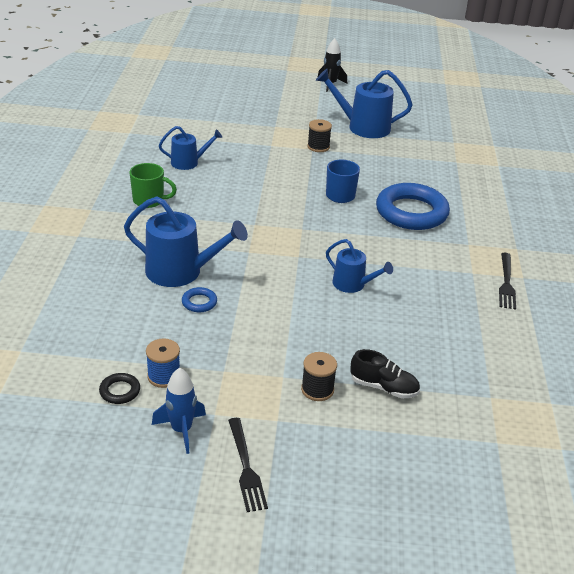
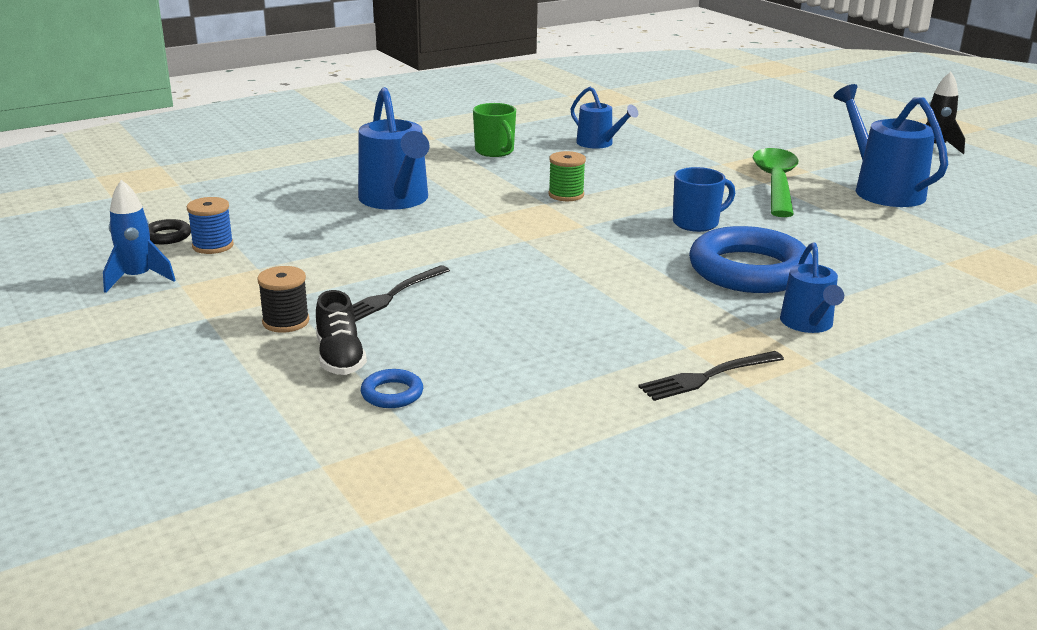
camera: 55 degrees right, 10 degrees down
blue ring [182,287,217,312] -> blue ring moved to [361,369,423,408]
black fork [228,418,268,512] -> black fork moved to [352,265,450,322]
black spool [307,119,332,152] -> green spoon [753,148,799,217]
blue watering can [326,239,393,293] -> blue watering can moved to [780,242,844,333]
none -> green spool [548,151,586,201]

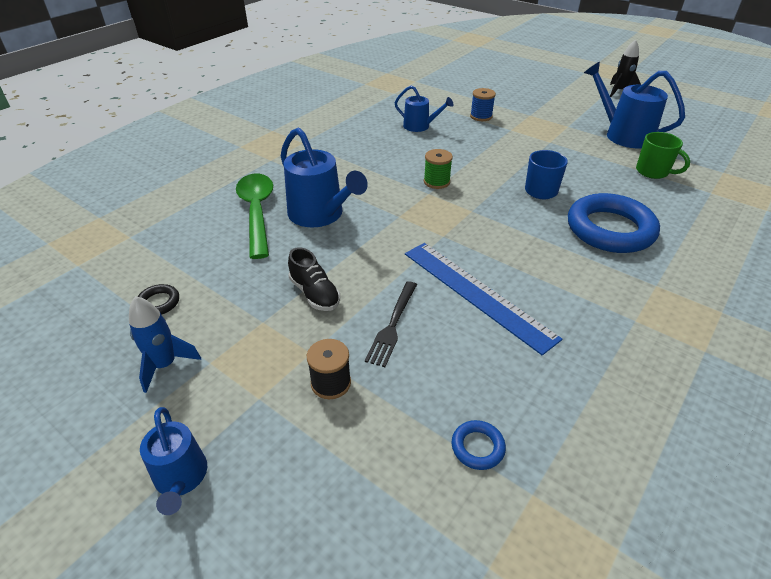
camera: 20 degrees left, 15 degrees up
blue spool [187,197,234,254] -> blue spool moved to [470,88,496,121]
black shoe [316,290,367,375] -> black shoe moved to [288,247,340,311]
green mug [473,103,516,157] -> green mug moved to [636,132,690,179]
black fork [638,351,784,401] -> none
green spoon [753,148,799,217] -> green spoon moved to [236,174,273,259]
blue watering can [780,242,844,333] -> blue watering can moved to [140,407,207,515]
none -> blue ruler [405,243,562,355]

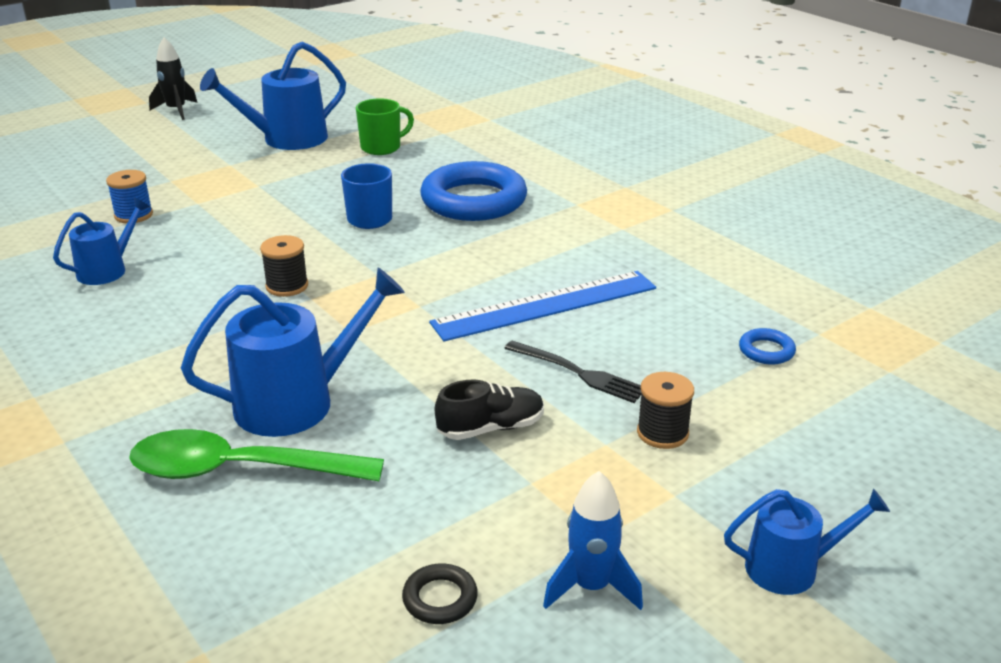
camera: 75 degrees left, 10 degrees down
green spool [424,149,453,189] -> black spool [260,235,308,297]

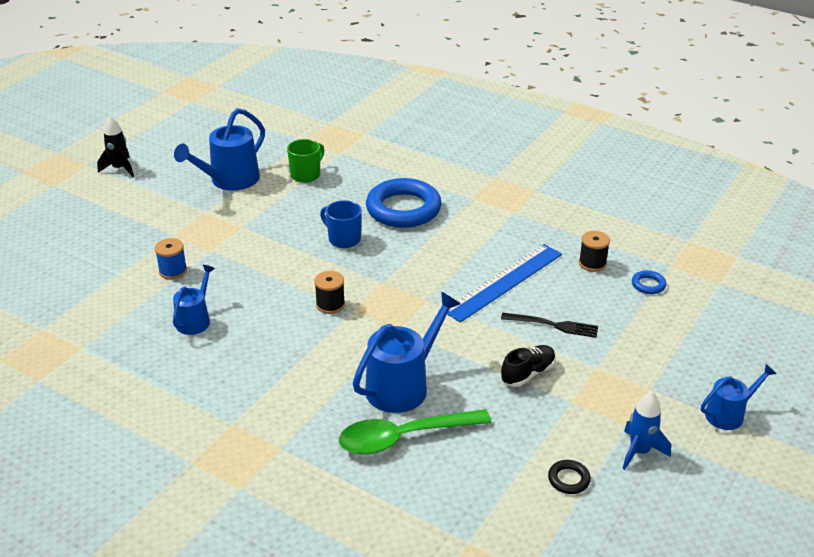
camera: 20 degrees left, 5 degrees up
black spool [637,372,694,449] -> black spool moved to [579,231,610,272]

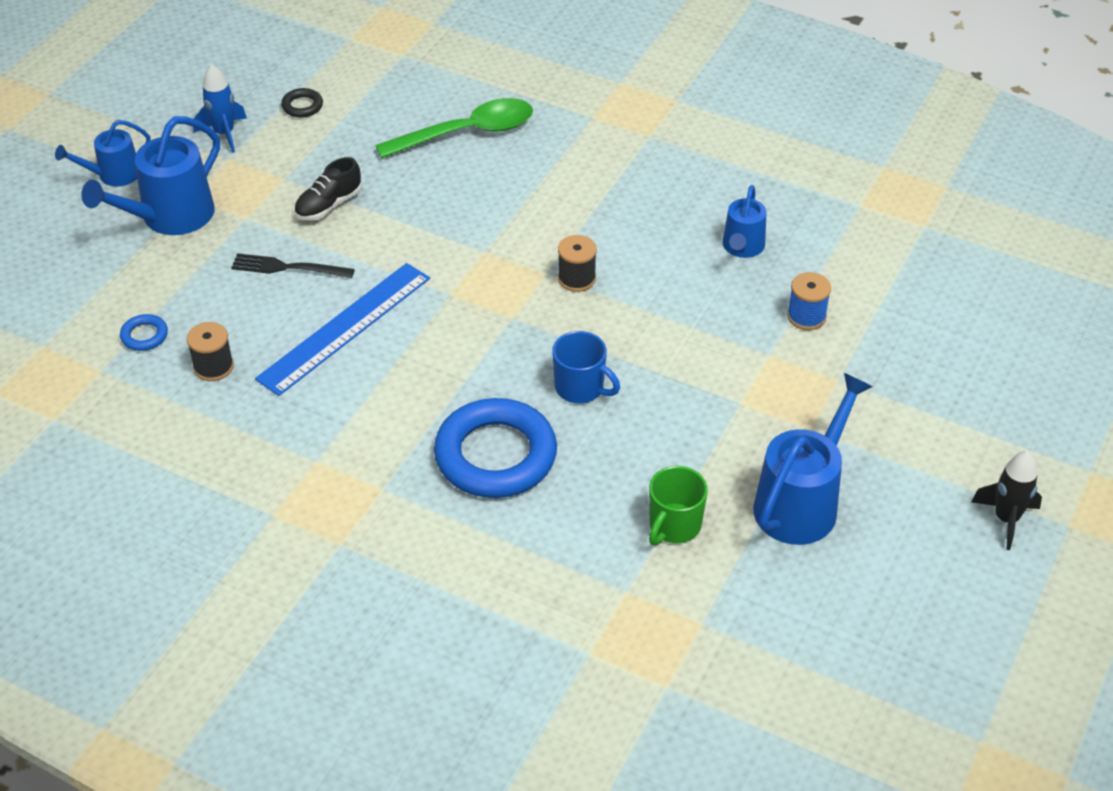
camera: 175 degrees right, 10 degrees up
blue watering can [353,292,461,413] -> blue watering can moved to [81,116,220,235]

